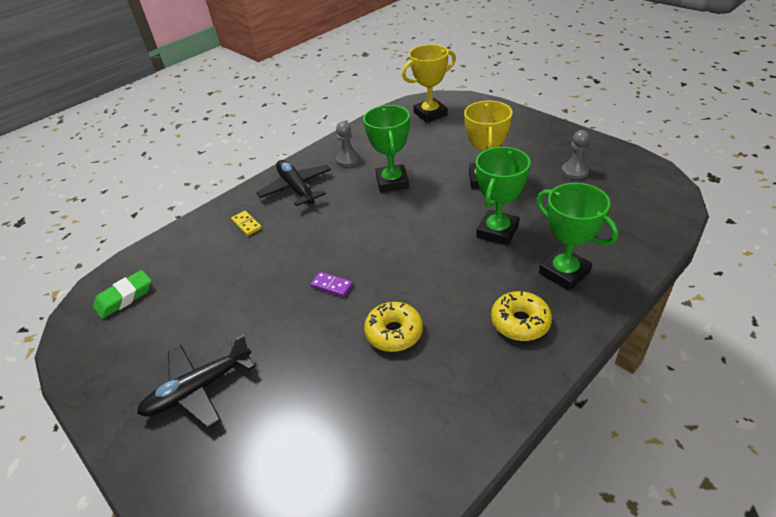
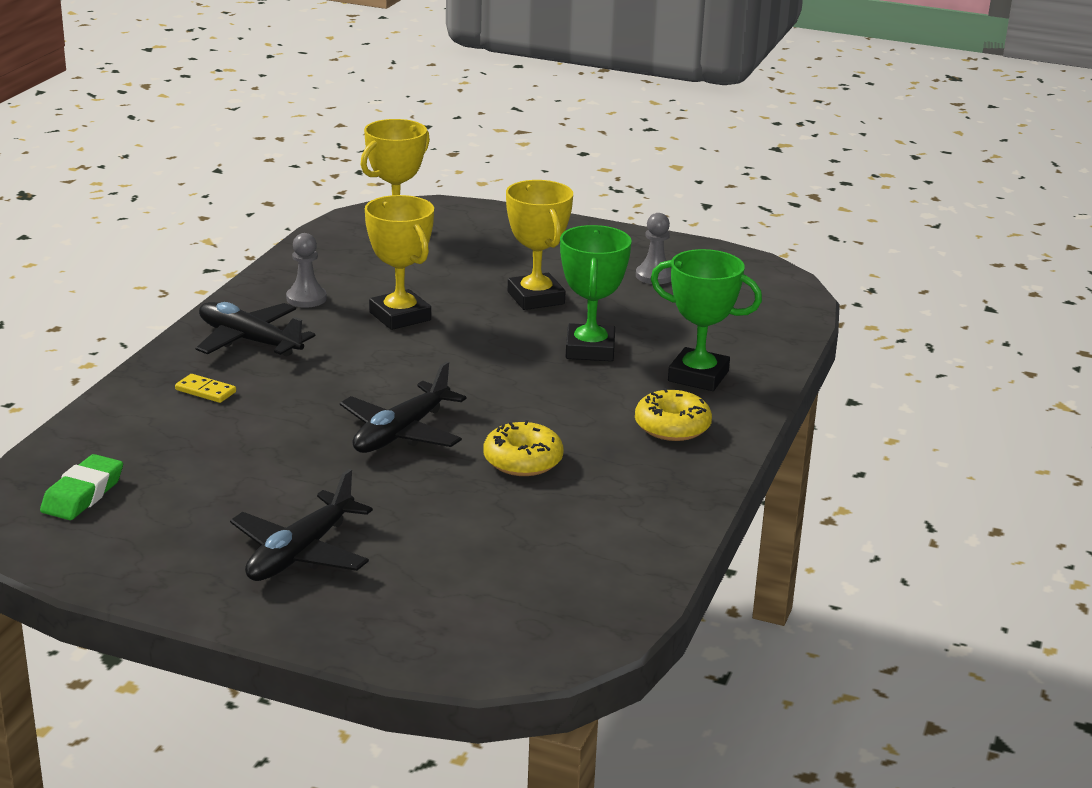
camera: 30 degrees left, 15 degrees down
purple domino [310,272,353,297] -> black plane [340,361,466,453]
green trophy [363,105,410,193] -> yellow trophy [365,195,434,330]

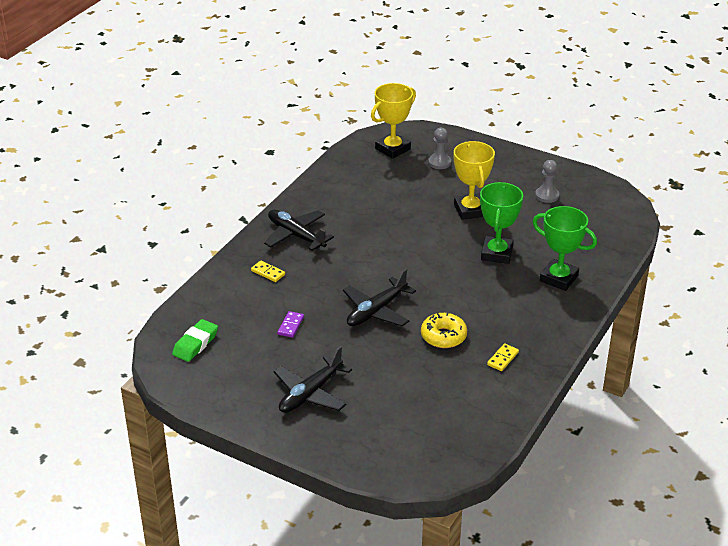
camera: 10 degrees right, 10 degrees up
grey pawn [286,233,327,308] -> grey pawn moved to [428,128,451,169]
yellow trophy [365,195,434,330] -> none
yellow donut [635,388,712,441] -> none
none -> purple domino [277,311,304,338]
none -> yellow domino [487,343,519,371]

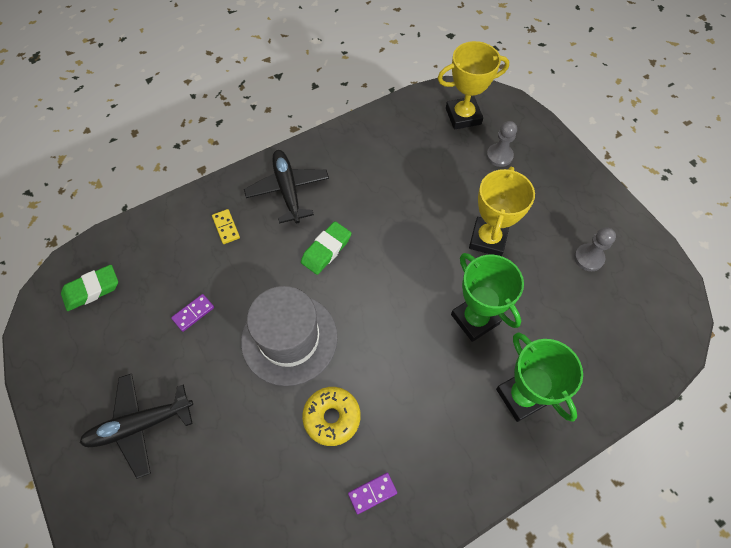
camera: 30 degrees right, 25 degrees up
black plane [343,269,416,326] -> grey hat [241,286,338,386]
green trophy [480,182,523,264] -> green trophy turned 75 degrees counterclockwise [451,253,524,342]
yellow domino [487,343,519,371] -> purple domino [348,473,397,514]
none -> green eraser [301,221,351,275]

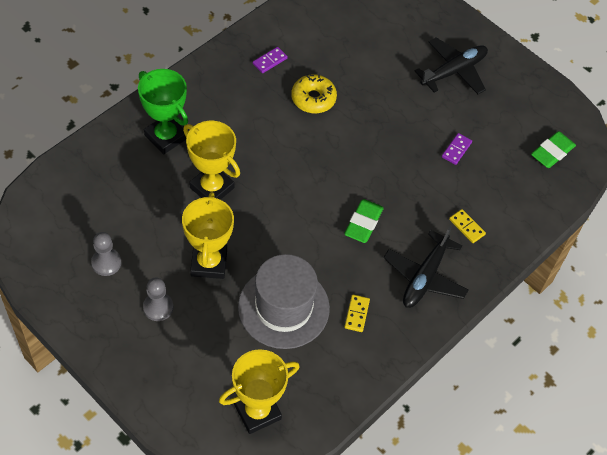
camera: 160 degrees right, 5 degrees down
grey hat [241,286,338,386] -> grey hat moved to [238,254,330,349]
black plane [244,150,329,224] -> black plane turned 60 degrees clockwise [384,225,468,308]
green trophy [451,253,524,342] -> yellow trophy [183,121,240,200]
grey pawn [486,121,517,167] -> grey pawn moved to [143,278,173,321]
none -> yellow domino [344,295,370,332]

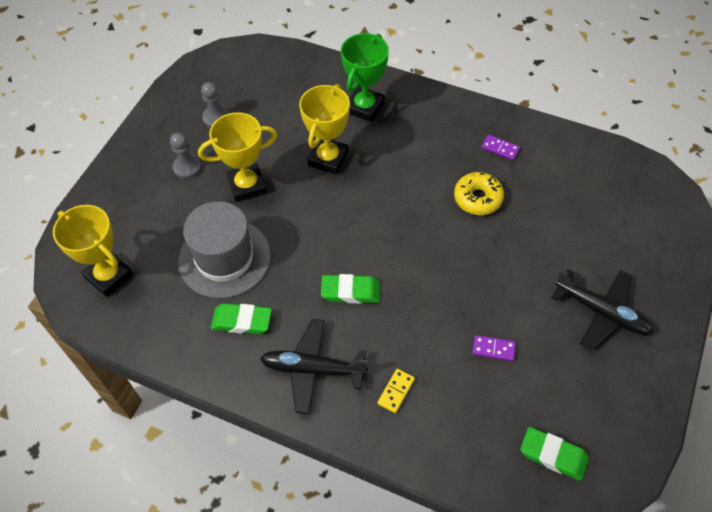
camera: 75 degrees right, 0 degrees up
yellow domino [344,295,370,332] -> green eraser [211,303,272,334]

